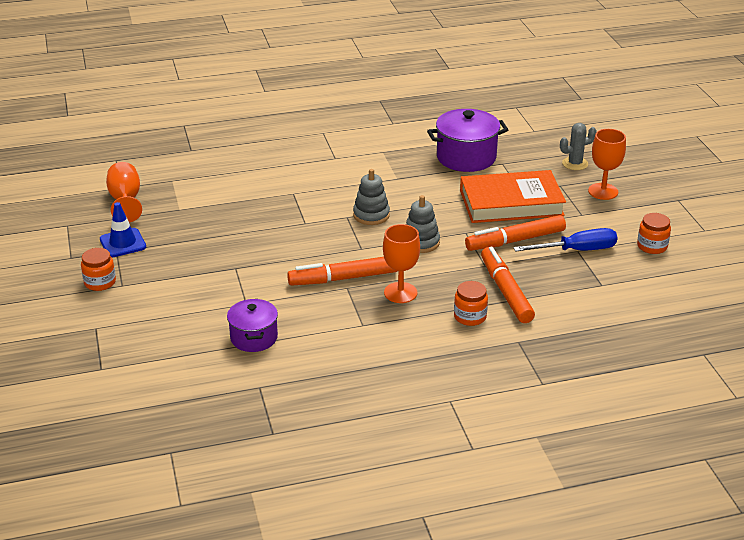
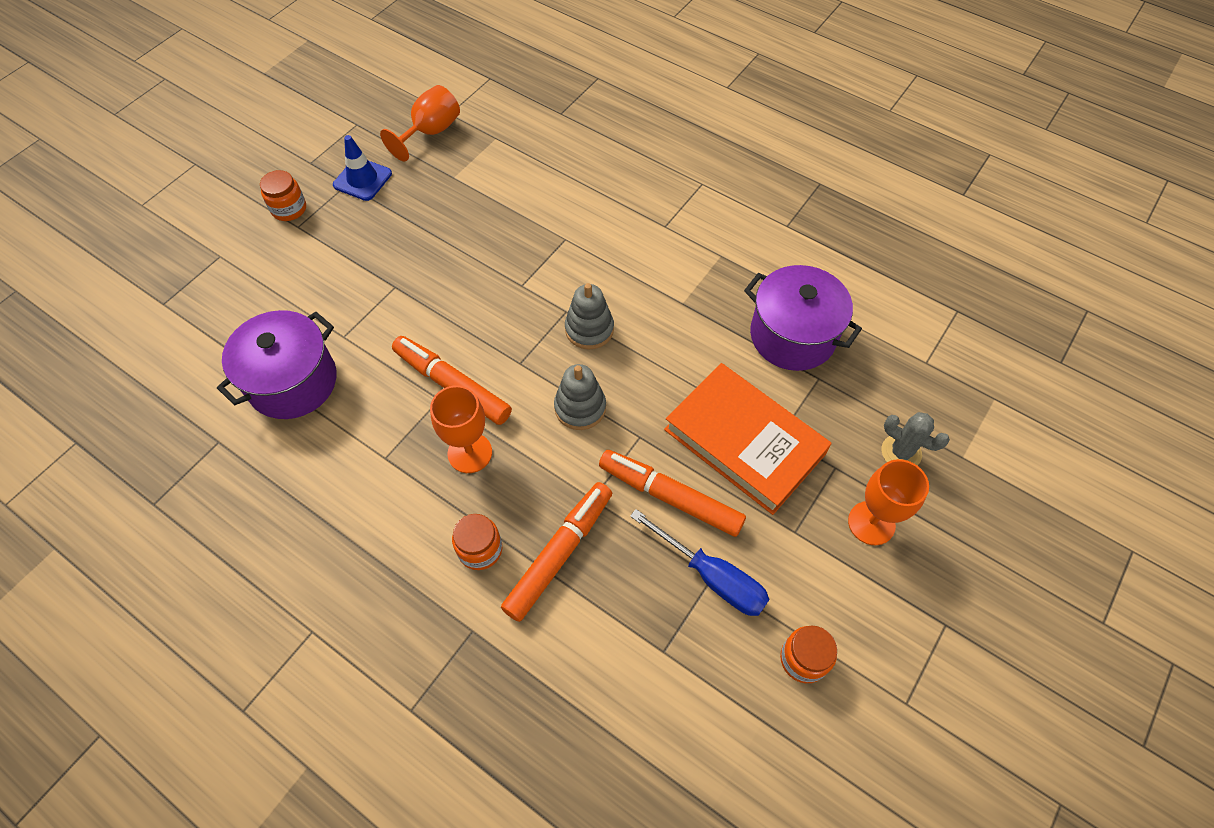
camera: 50 degrees right, 25 degrees up
purple pot [227,299,278,352] -> purple pot [217,310,337,419], size x1.56

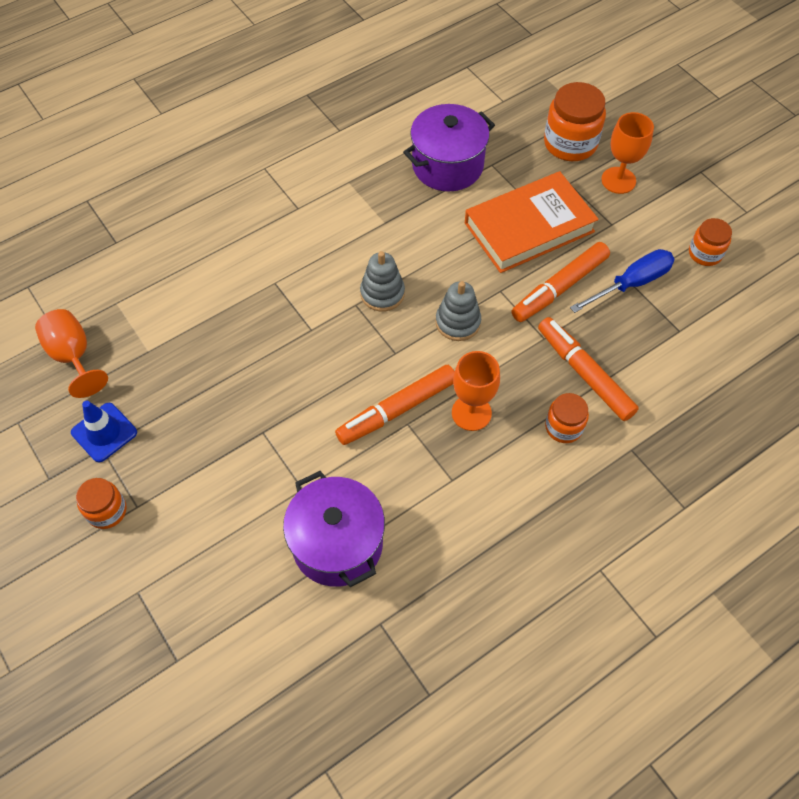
camera: 70 degrees left, 0 degrees up
grey cactus [882,412,950,466] -> orange jar [544,82,606,161]

